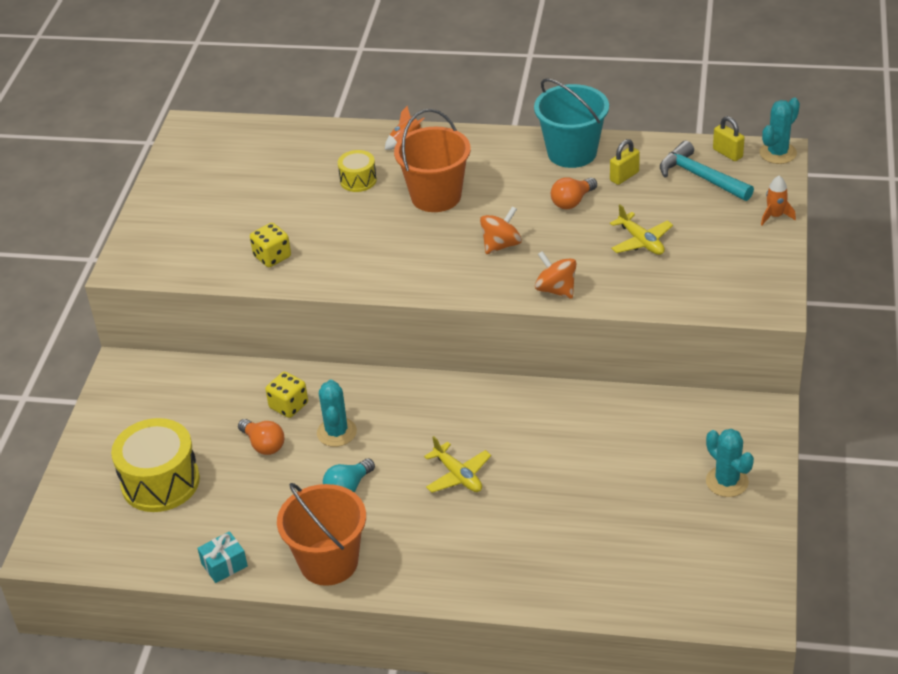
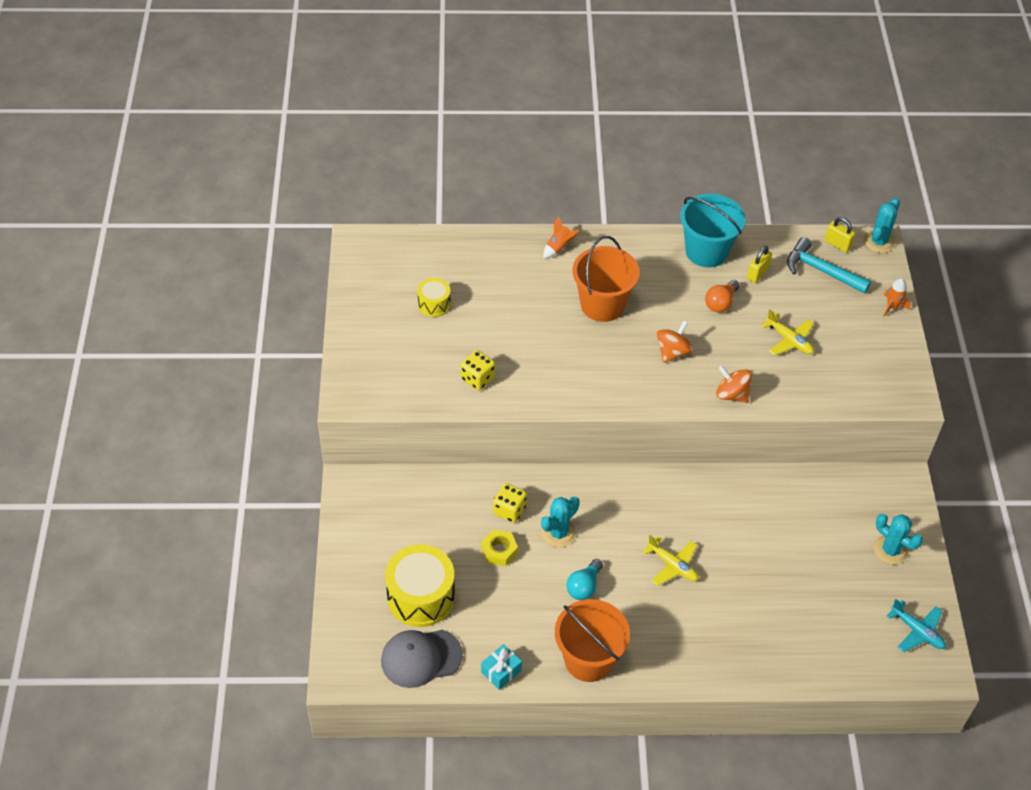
camera: 15 degrees left, 10 degrees up
orange light bulb [238,419,284,455] -> yellow nut [482,530,518,566]
turquoise cactus [317,380,357,447] -> turquoise cactus turned 60 degrees clockwise [541,496,580,548]
yellow drum [338,150,377,192] -> yellow drum moved to [417,278,451,317]
none -> grey cap [381,630,463,688]
none -> turquoise plane [887,599,946,652]

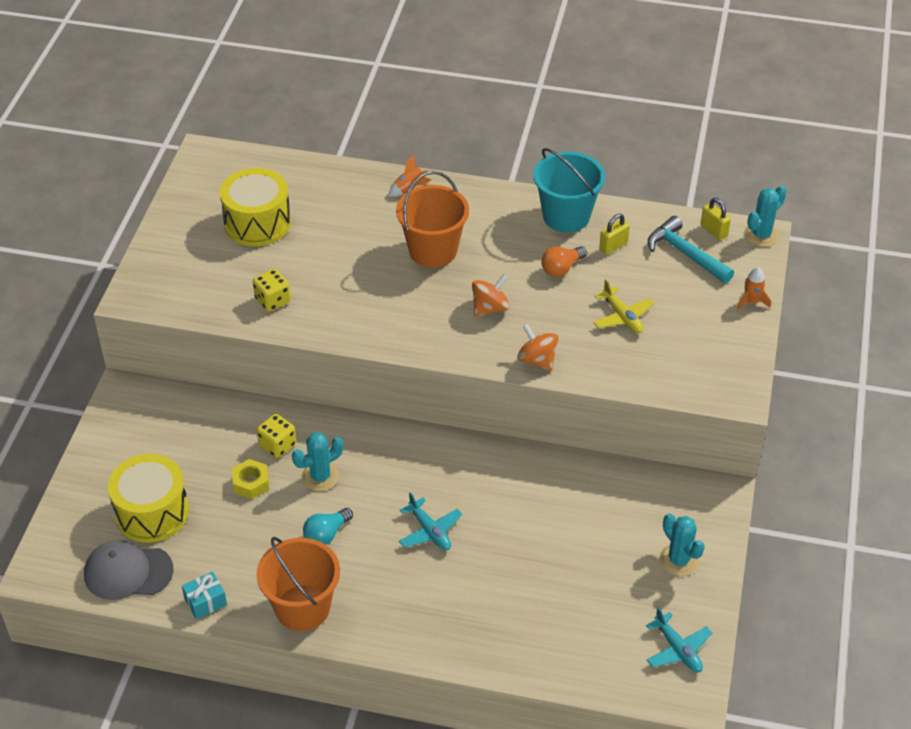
camera: 15 degrees right, 5 degrees down
yellow drum [417,278,451,317] -> yellow drum [220,168,291,246], size x1.90
yellow plane [643,535,698,586] -> turquoise plane [399,492,462,550]

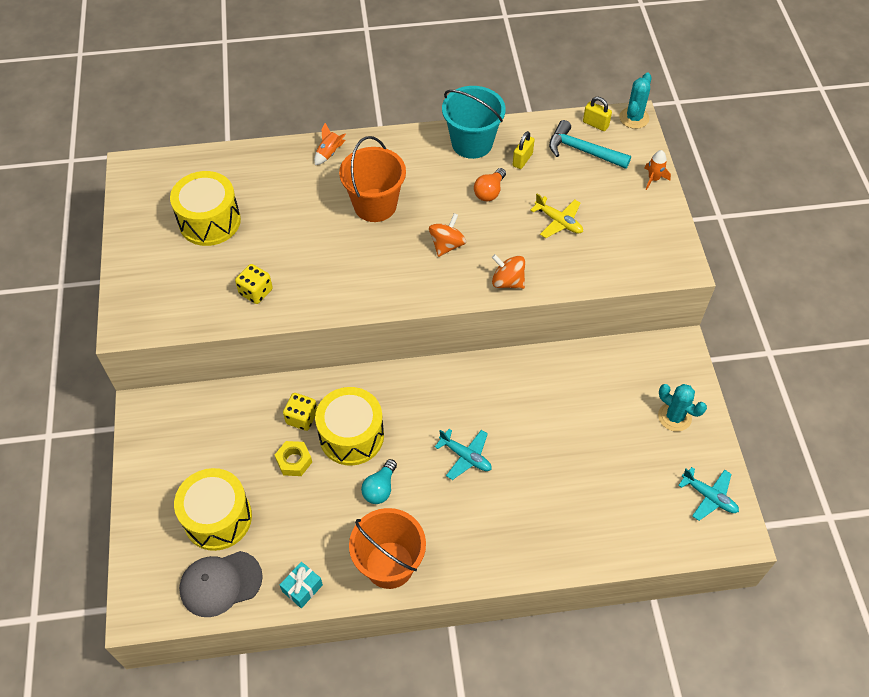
camera: 20 degrees left, 10 degrees up
turquoise cactus [292,432,344,491] -> yellow drum [315,387,384,466]

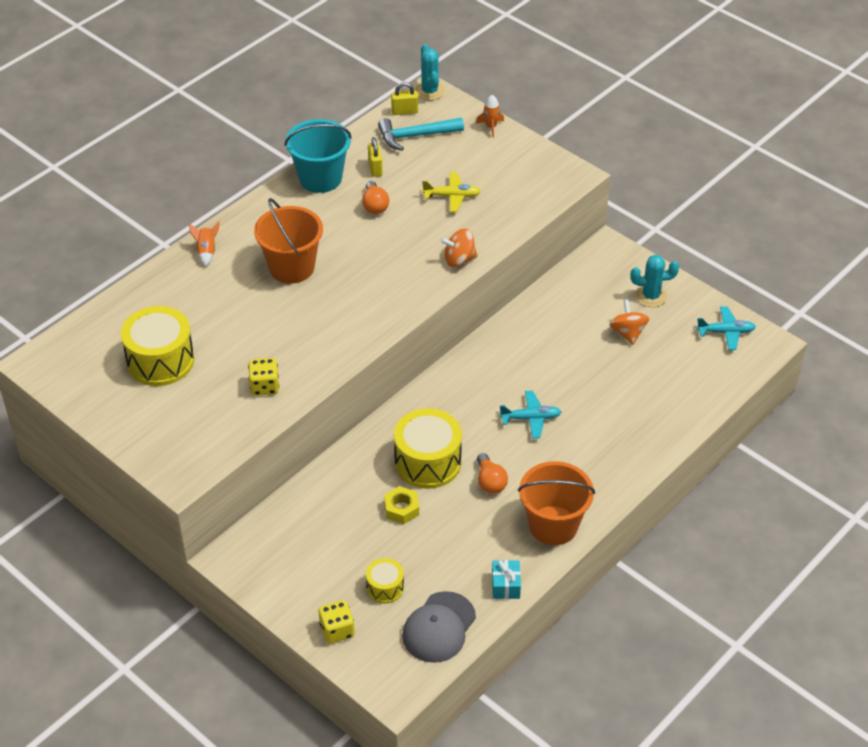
camera: 40 degrees left, 10 degrees down
yellow drum [174,468,252,551] -> yellow drum [366,558,404,604], size x0.53
yellow dice [283,393,317,431] -> yellow dice moved to [319,600,355,644]
turquoise light bulb [361,459,397,504] -> orange light bulb [477,453,508,494]
orange spinning top [429,213,466,257] -> orange spinning top moved to [609,299,649,345]

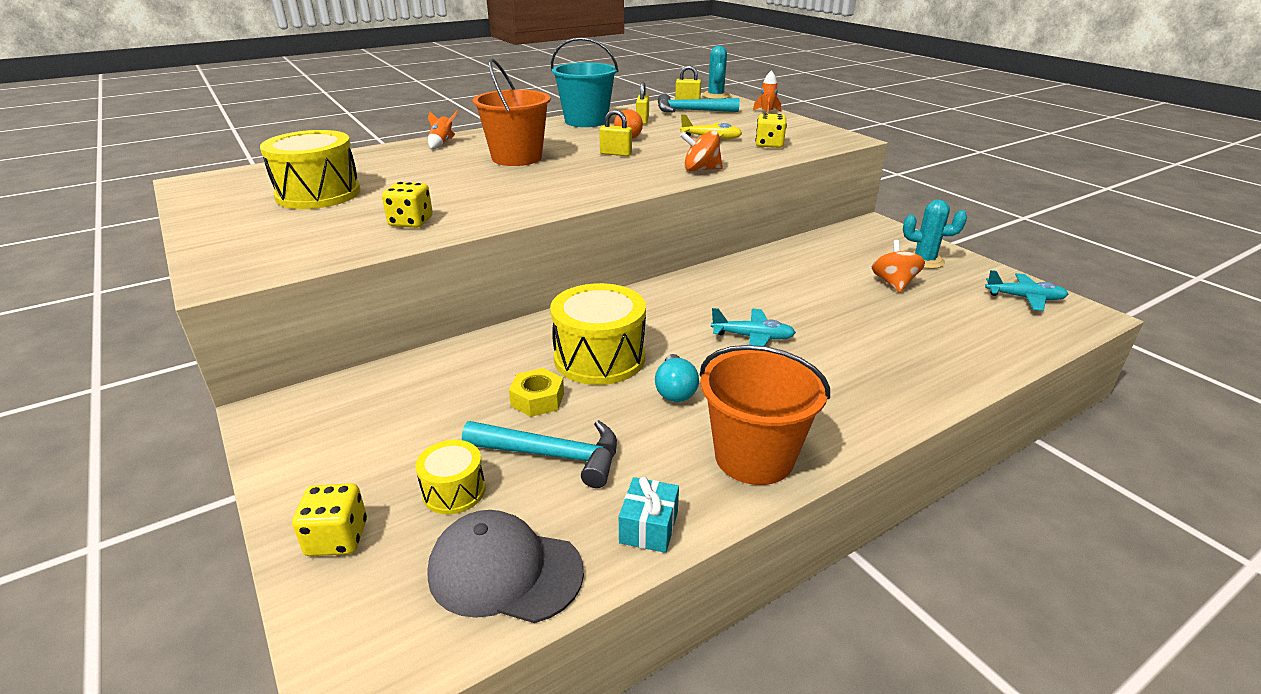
camera: 15 degrees right, 15 degrees down
grey cap [402,591,476,663] -> grey cap turned 60 degrees clockwise [427,510,584,623]
orange light bulb [477,453,508,494] -> turquoise light bulb [655,354,699,402]
none -> turquoise hammer [462,420,617,488]
none -> yellow padlock [599,110,632,156]
none -> yellow dice [756,113,787,148]

